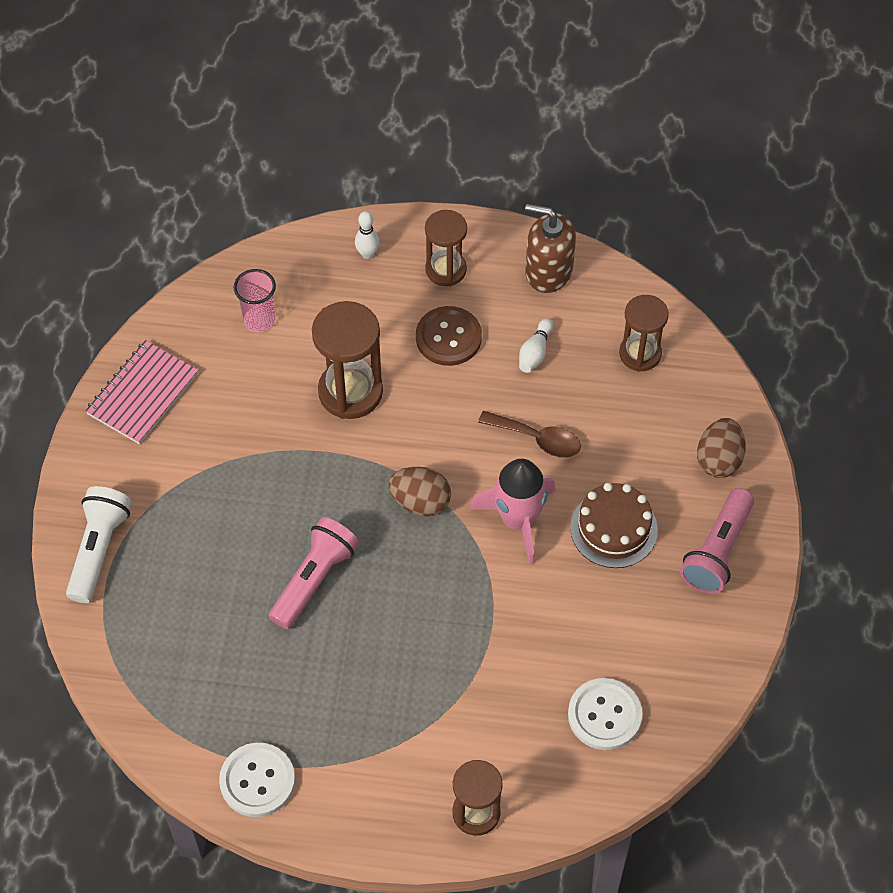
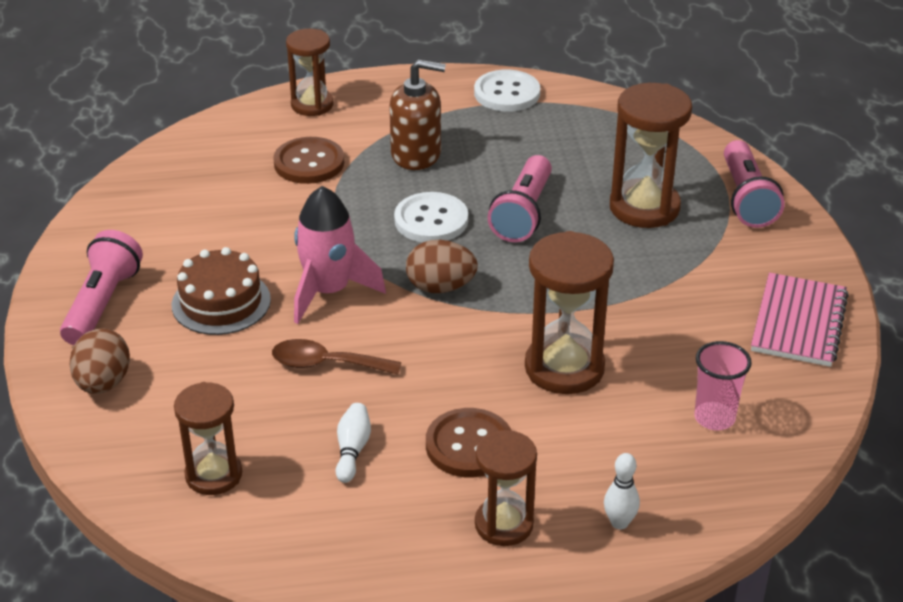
camera: 165 degrees right, 20 degrees down
white flashlight [66,486,132,603] -> pink flashlight [724,140,785,228]
brown soap dispenser [525,204,576,293] -> brown soap dispenser moved to [390,59,446,170]
white button [568,678,642,750] -> white button moved to [394,192,468,243]
none -> brown button [273,137,344,184]
none -> brown hourglass [610,83,692,228]

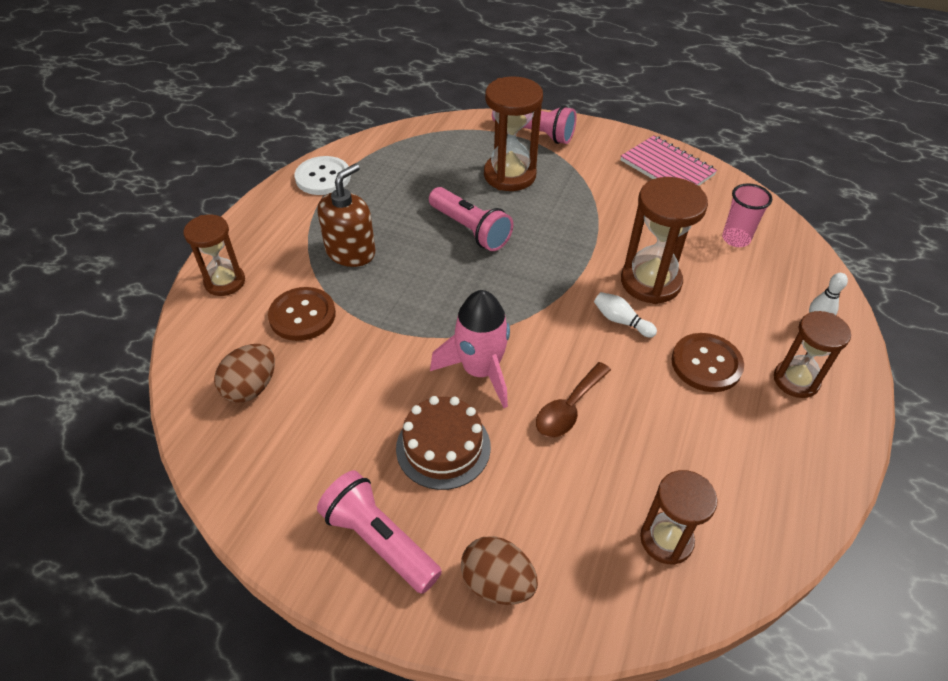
camera: 60 degrees left, 10 degrees up
white bowling pin [335,403,371,483] -> white bowling pin moved to [594,292,657,338]
white button [394,192,468,243] -> none
brown egg [406,240,478,293] -> brown egg moved to [214,344,275,403]

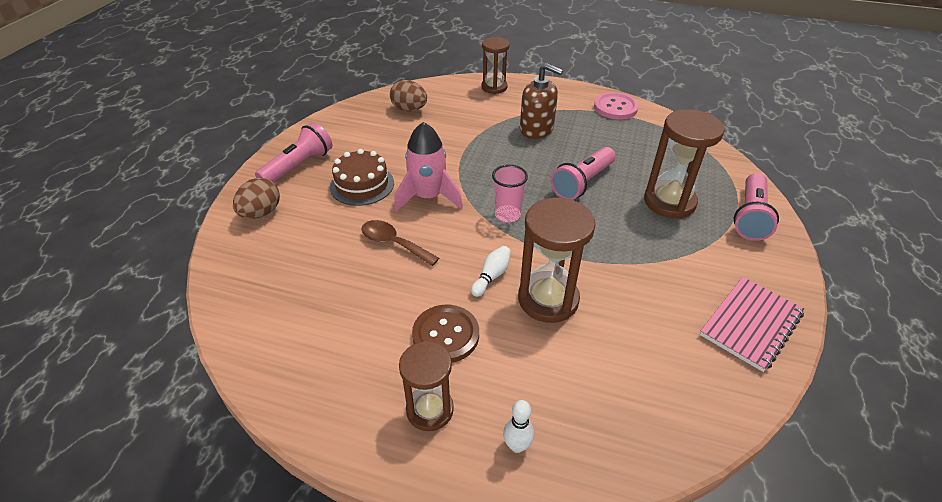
camera: 85 degrees right, 5 degrees down
brown button [268,287,336,341] -> none
white button [295,156,351,195] -> pink button [594,92,639,120]
brown hourglass [640,470,718,565] -> none
pink cup [722,183,772,247] -> pink cup moved to [492,164,528,223]

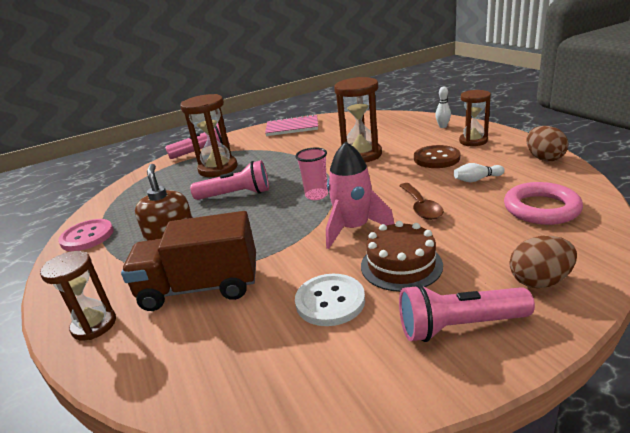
camera: 130 degrees left, 15 degrees down
brown egg [390,80,427,111] -> brown egg moved to [526,126,568,161]
white bowling pin [471,246,511,297] -> white bowling pin moved to [454,163,505,182]
none -> brown truck [121,211,256,311]
none -> white button [295,274,365,326]
none -> pink ring [504,182,583,225]

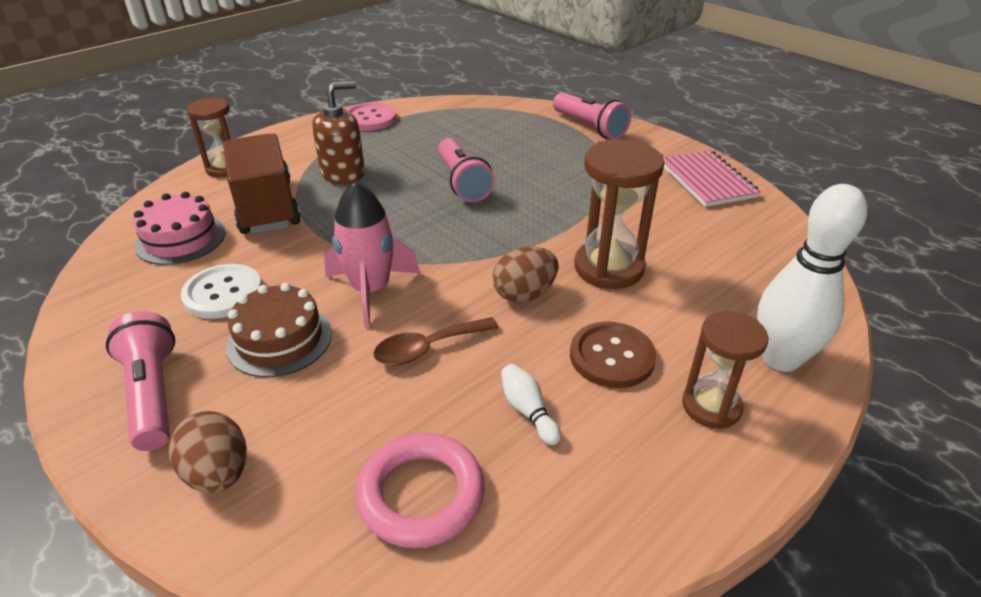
camera: 70 degrees right, 10 degrees up
brown hourglass [180,94,238,177] -> none
pink cup [295,147,328,200] -> none
white bowling pin [435,86,451,128] -> white bowling pin [757,184,867,372], size x2.25
brown egg [526,126,568,161] -> brown egg moved to [492,247,558,303]
none -> pink cake [134,192,225,265]

